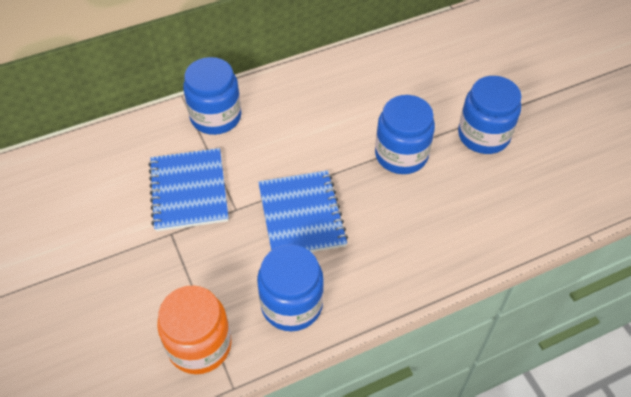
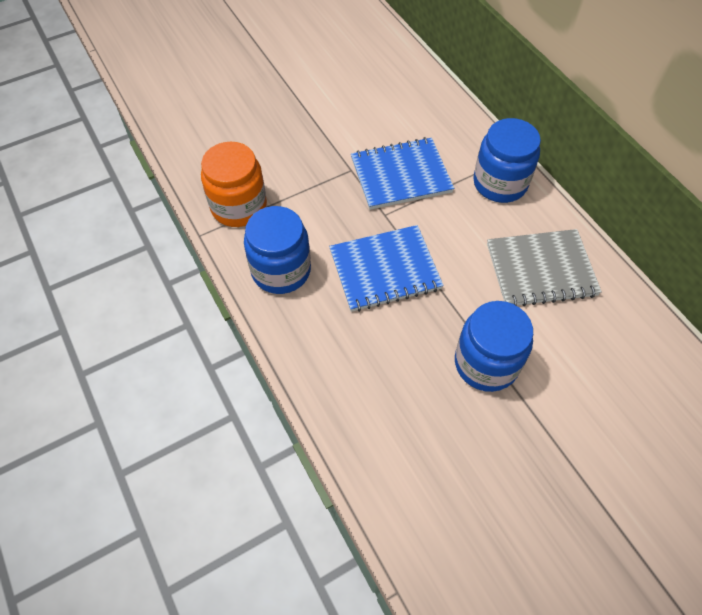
camera: 85 degrees right, 5 degrees up
blue jar [458,76,522,154] -> none
none -> grey notebook [487,229,602,306]

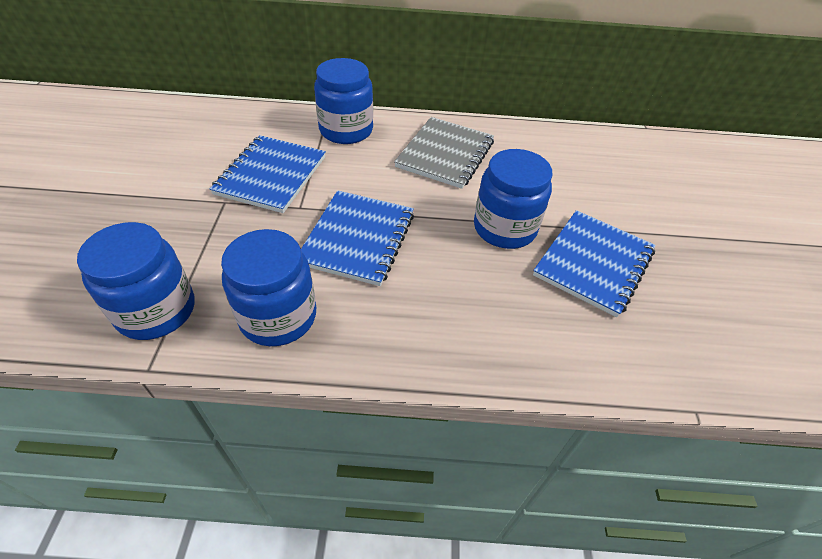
camera: 60 degrees left, 10 degrees down
orange jar [201,142,267,227] -> blue jar [77,222,194,340]
none -> blue notebook [533,210,656,317]

